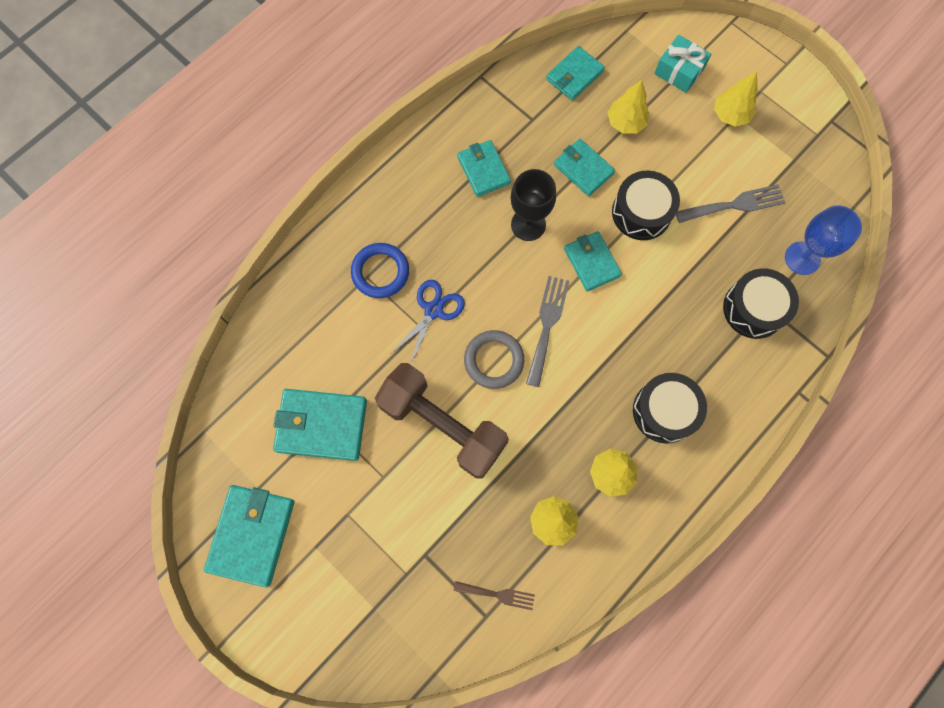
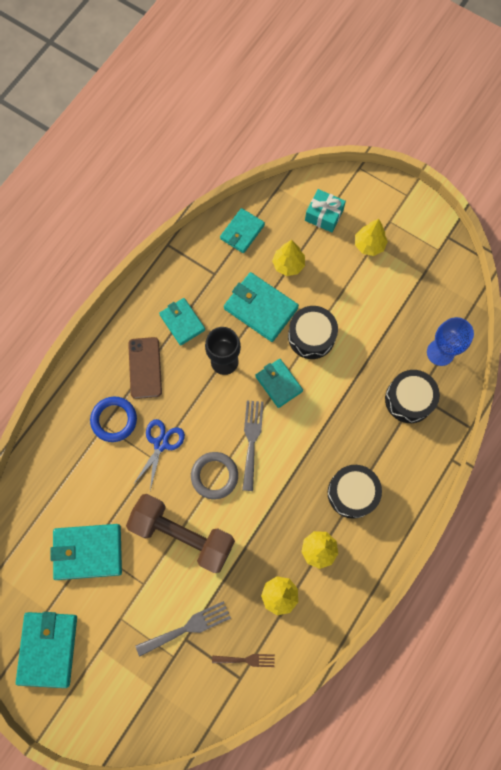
camera: 10 degrees left, 0 degrees up
turquoise wallet [554,139,615,196] -> turquoise wallet [224,272,299,342], size x1.53
grey fork [676,184,786,223] -> grey fork moved to [135,601,231,656]
none -> brown phone [128,337,162,399]

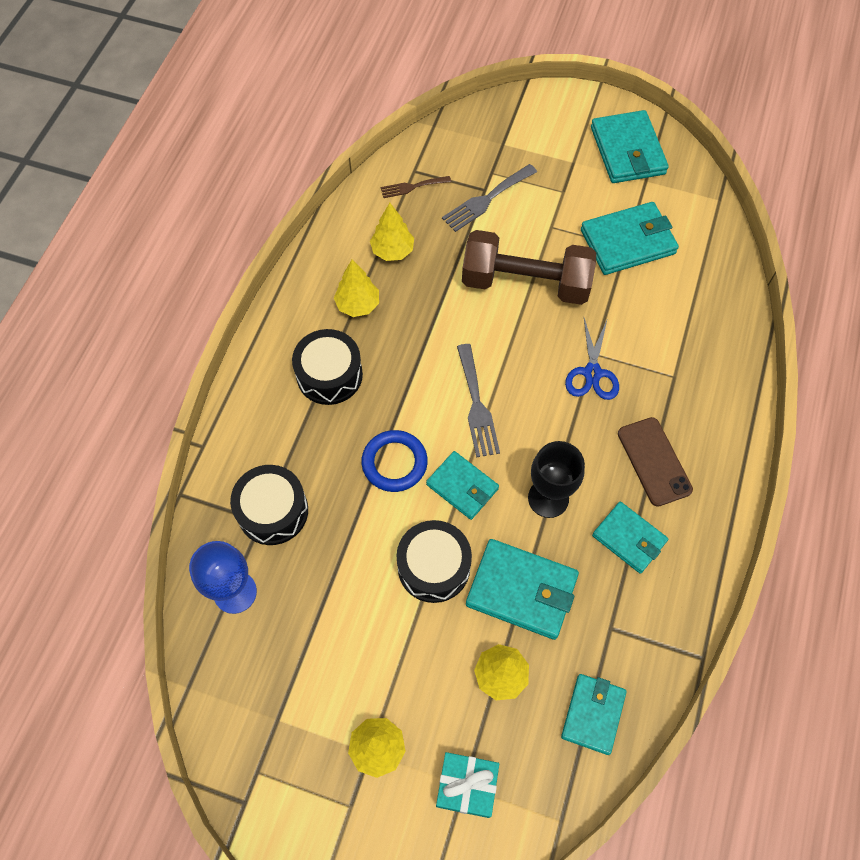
camera: 165 degrees right, 10 degrees down
blue ring [90,397,137,442] -> blue ring moved to [361,430,428,492]
grey ring [191,452,238,499] -> none

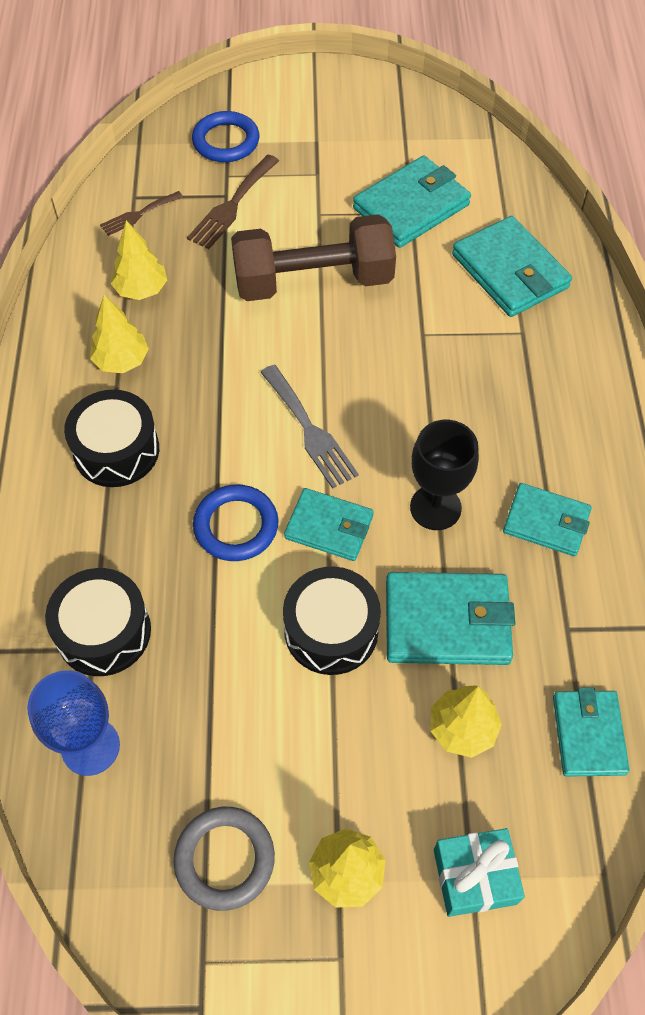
camera: 20 degrees left, 5 degrees down
grey fork [442,164,537,232] -> brown fork [187,155,279,249]
blue scissors [565,318,619,400] -> none
turquoise wallet [591,110,669,183] -> turquoise wallet moved to [452,216,572,317]
brown phone [618,417,693,507] -> none
none -> grey ring [174,807,275,911]
none -> blue ring [192,111,259,162]

